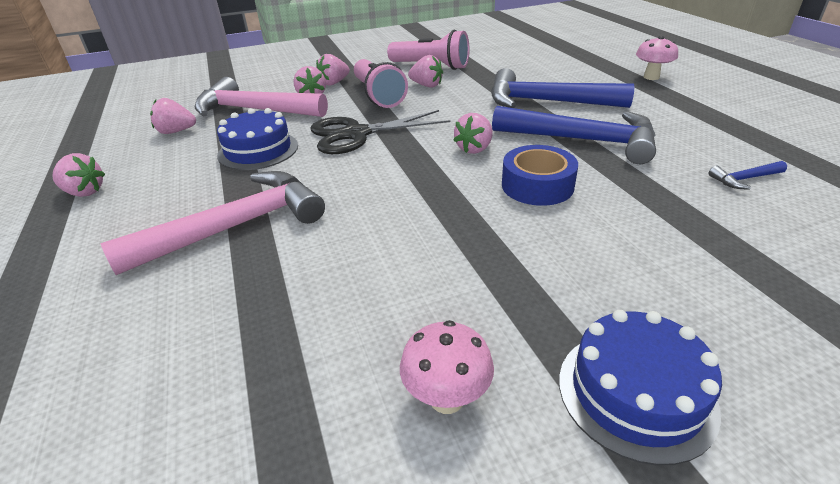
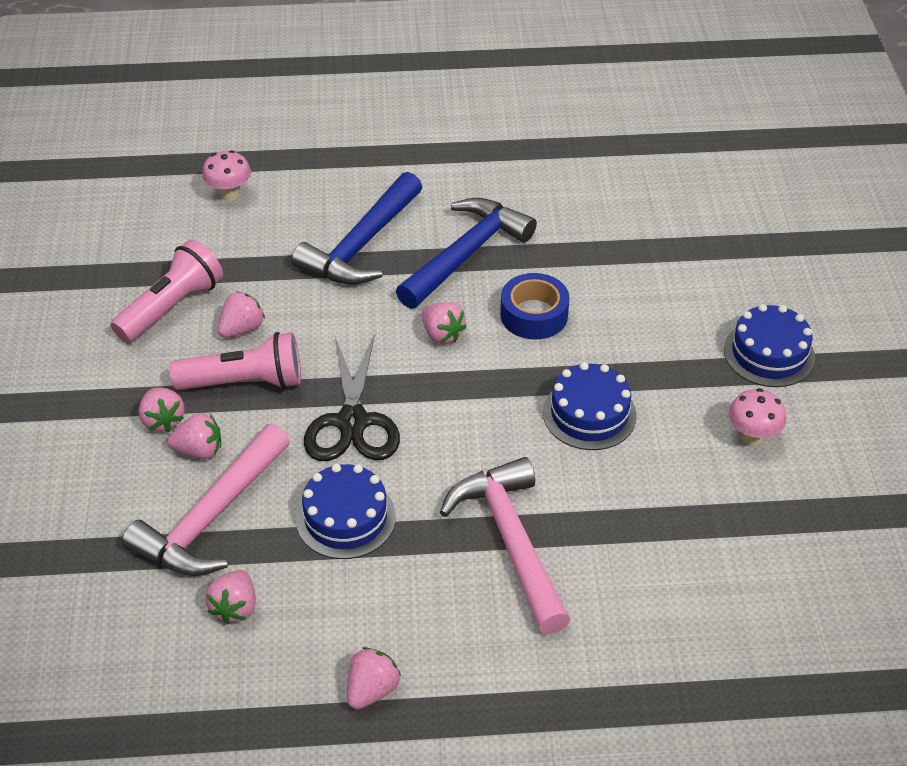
camera: 75 degrees left, 10 degrees up
pink mushroom [636,36,678,80] -> pink mushroom moved to [202,150,251,201]
blue hammer [709,161,787,190] -> none
none -> blue cake [543,362,637,450]

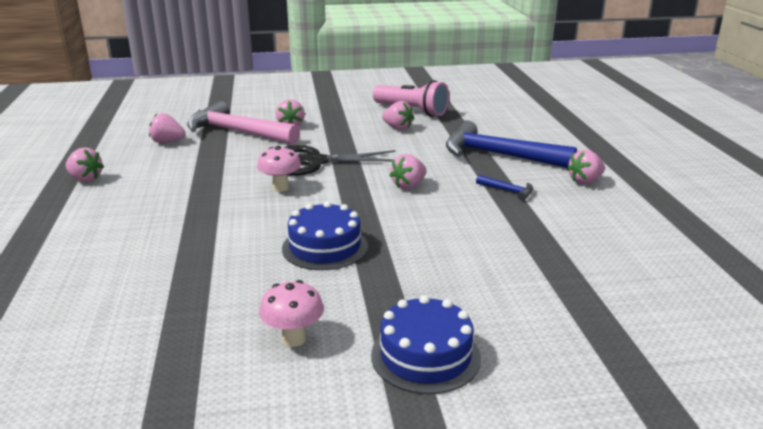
camera: 85 degrees right, 20 degrees down
pink strawberry [139,387,185,432] -> pink strawberry moved to [567,149,605,184]
pink flashlight [170,332,301,390] -> none
pink mushroom [202,150,251,201] -> pink mushroom moved to [257,146,301,192]
blue cake [296,464,396,559] -> none
blue hammer [396,198,537,309] -> blue hammer [476,175,533,201], size x0.41
pink hammer [440,457,571,634] -> none
blue tape [500,273,570,339] -> none

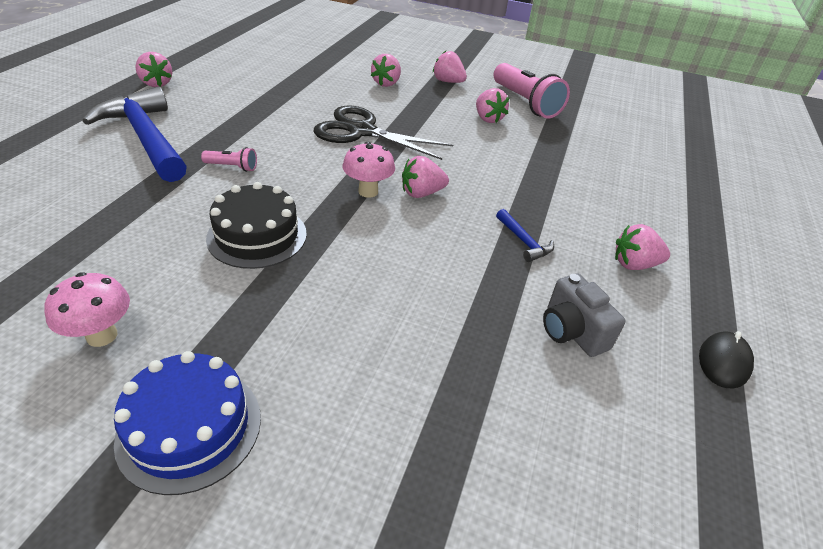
camera: 25 degrees right, 15 degrees up
pink strawberry [149,113,186,143] -> pink strawberry moved to [433,51,467,83]
pink hammer [187,101,300,144] -> none
pink mushroom [257,146,301,192] -> pink mushroom moved to [343,142,395,198]
blue cake [282,201,368,270] -> black cake [206,182,307,269]
blue hammer [446,120,577,168] -> blue hammer moved to [82,87,187,182]
none -> pink flashlight [201,147,257,172]
none -> grey camera [543,274,625,357]
none -> black mouse [699,331,754,388]

